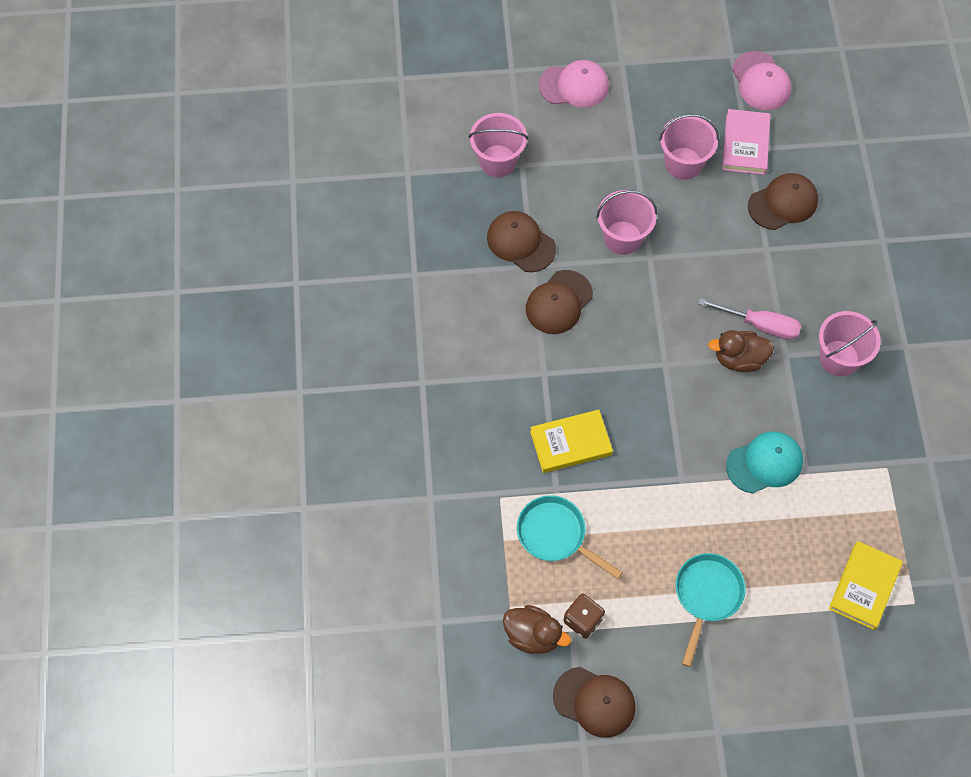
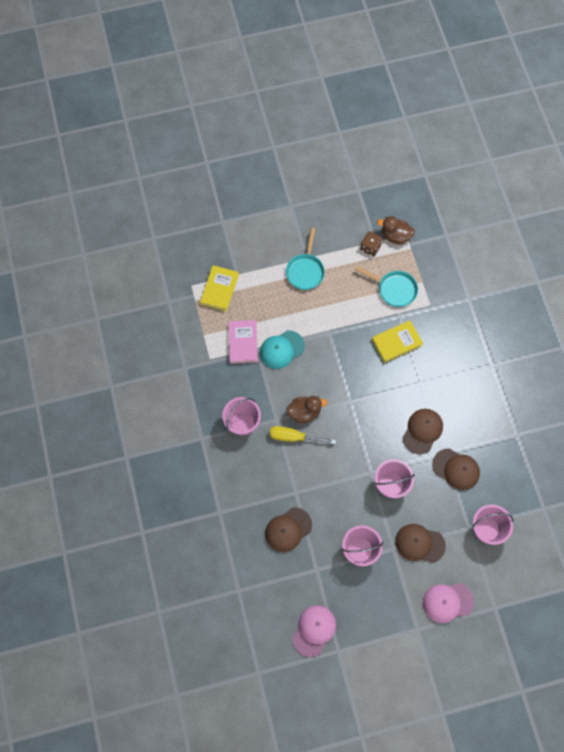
camera: 170 degrees right, 5 degrees up
brown cap [553,667,636,738] -> brown cap moved to [395,524,446,563]
pink screwdriver [698,298,801,340] -> yellow screwdriver [270,426,336,444]
pink book [722,109,770,175] -> pink book moved to [228,320,258,364]
pink cap [732,51,791,110] -> pink cap turned 60 degrees clockwise [292,605,336,657]

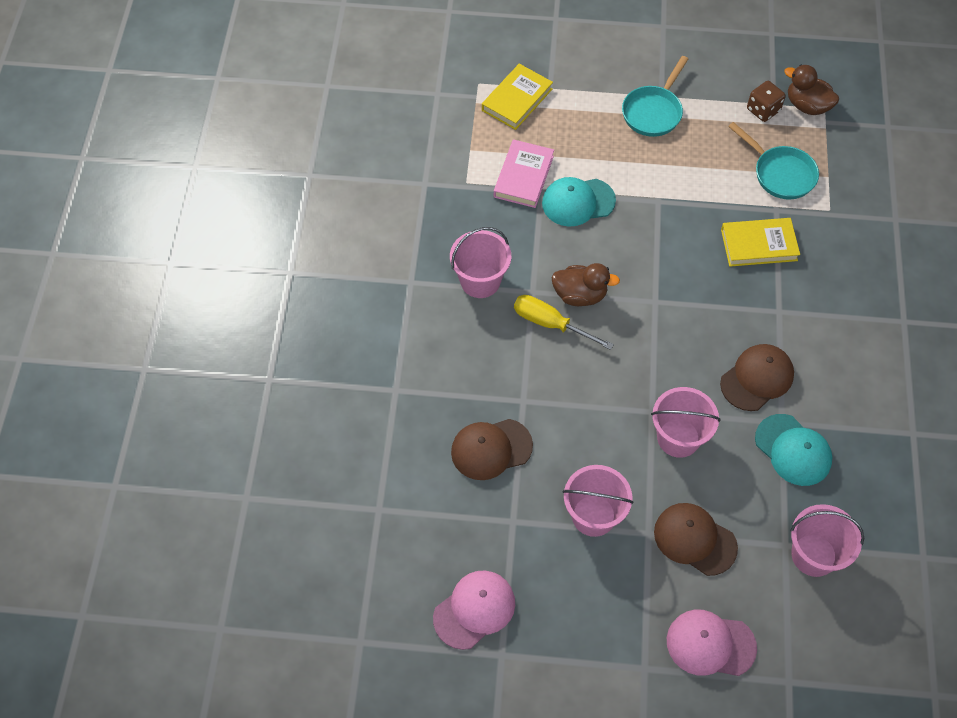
camera: 20 degrees right, 10 degrees down
brown cap [432,448,480,490] -> turquoise cap [755,414,833,486]

